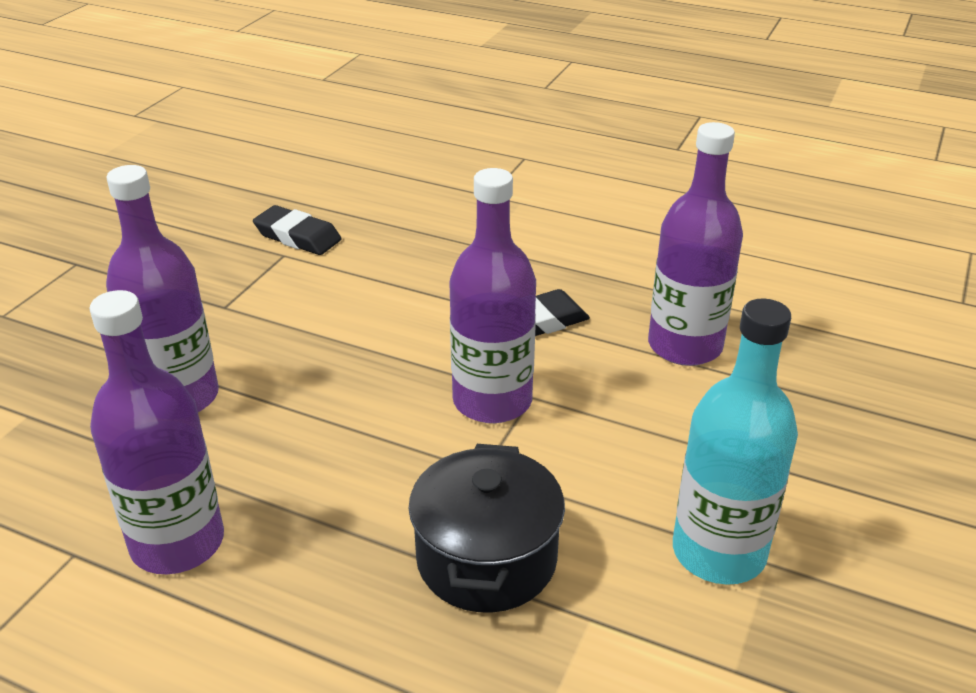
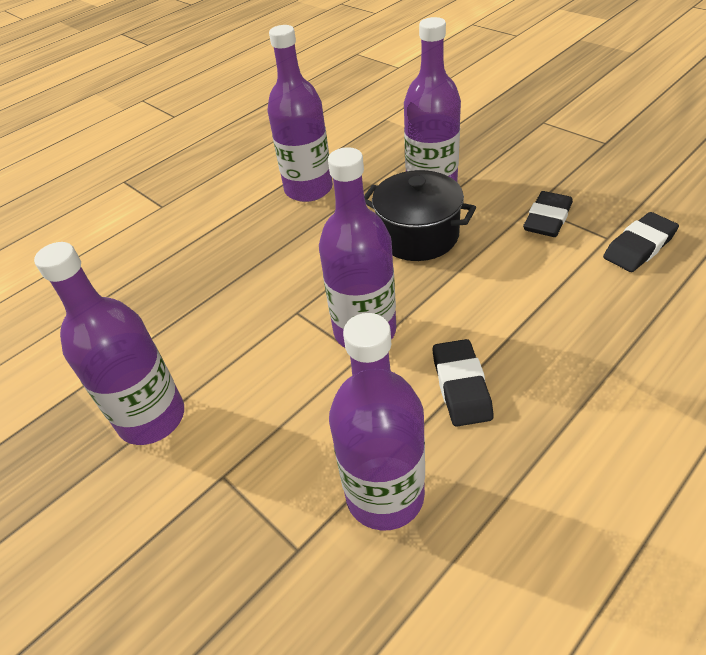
camera: 115 degrees right, 10 degrees up
black pot [408,444,565,613] -> black pot moved to [364,170,476,261]
turquoise bottle [673,299,798,585] -> purple bottle [34,242,184,445]
none -> black eraser [523,191,573,237]

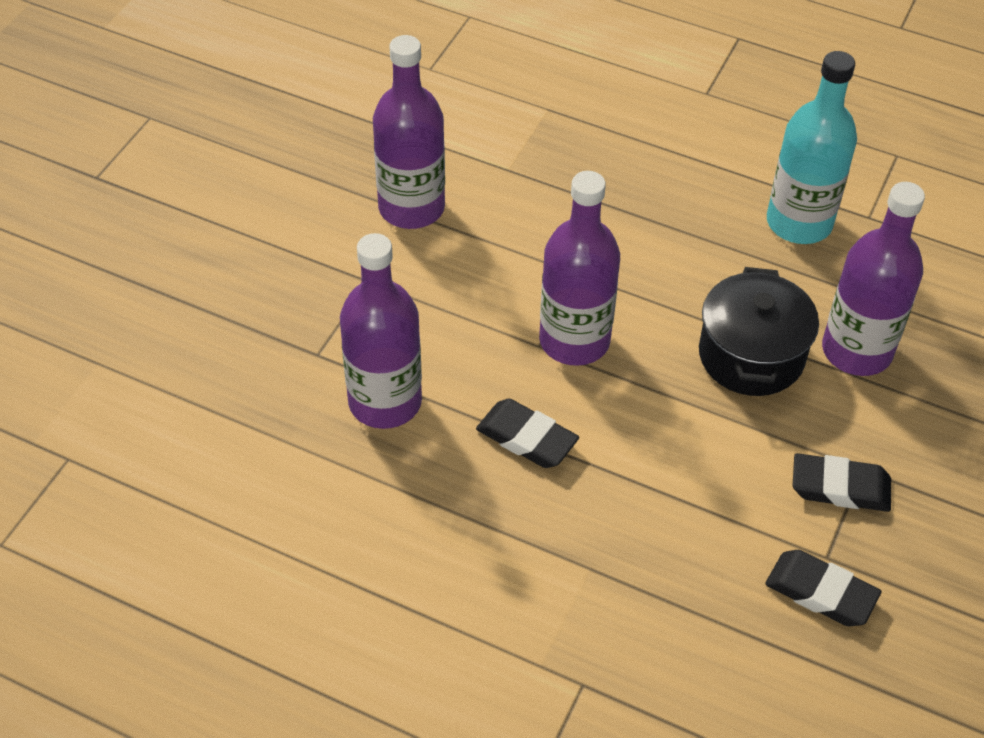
camera: 65 degrees right, 5 degrees up
purple bottle [267,25,333,202] -> turquoise bottle [767,51,857,244]
black eraser [432,339,493,427] -> black eraser turned 60 degrees clockwise [476,399,579,468]

